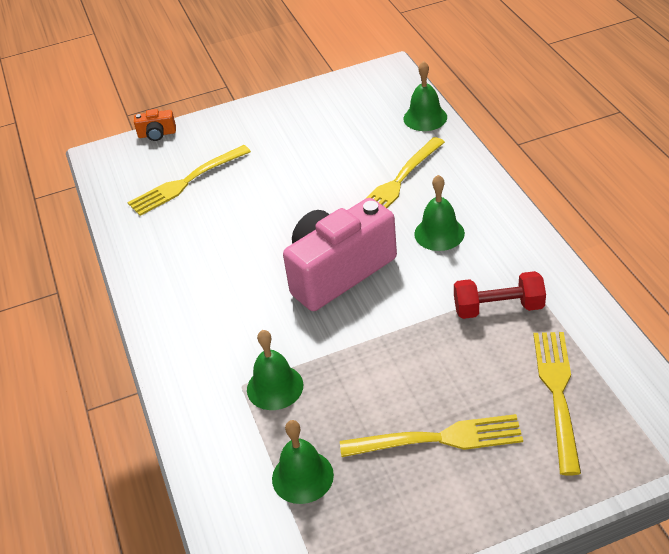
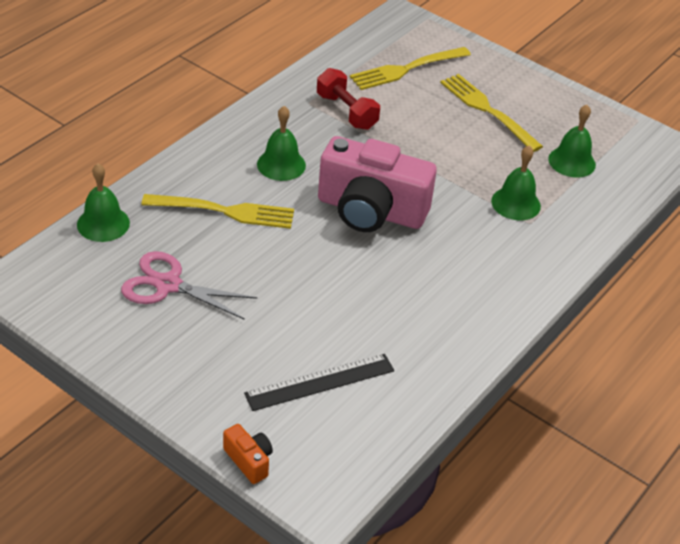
camera: 130 degrees left, 0 degrees up
yellow fork [127,145,251,216] -> black ruler [244,354,394,411]
none -> pink scissors [121,251,257,320]

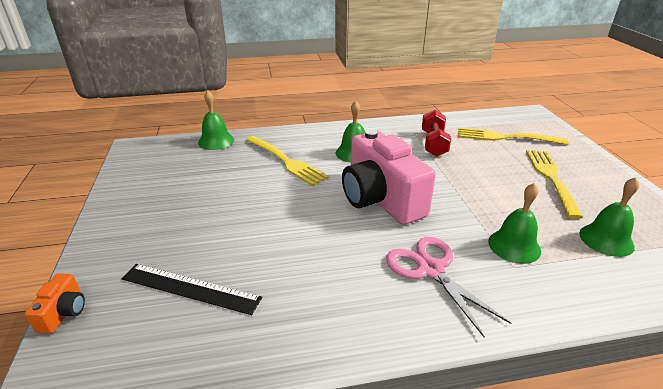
camera: 45 degrees right, 10 degrees down
pink scissors [121,251,257,320] -> pink scissors moved to [386,237,511,338]

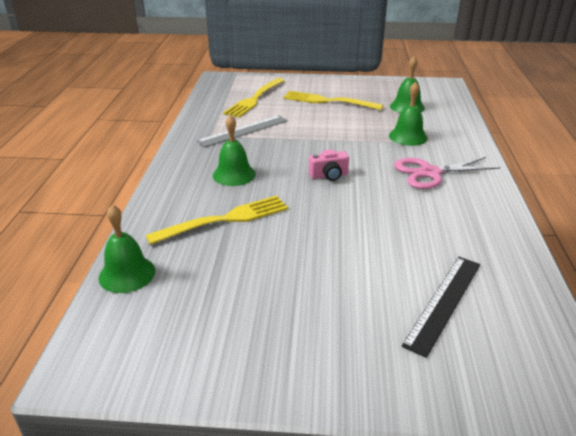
camera: 75 degrees left, 0 degrees up
orange camera [25,273,85,334] -> none
pink camera [342,129,436,225] -> pink camera [309,149,349,181], size x0.41
red dumbbell [422,110,451,157] -> grey ruler [197,115,288,147]

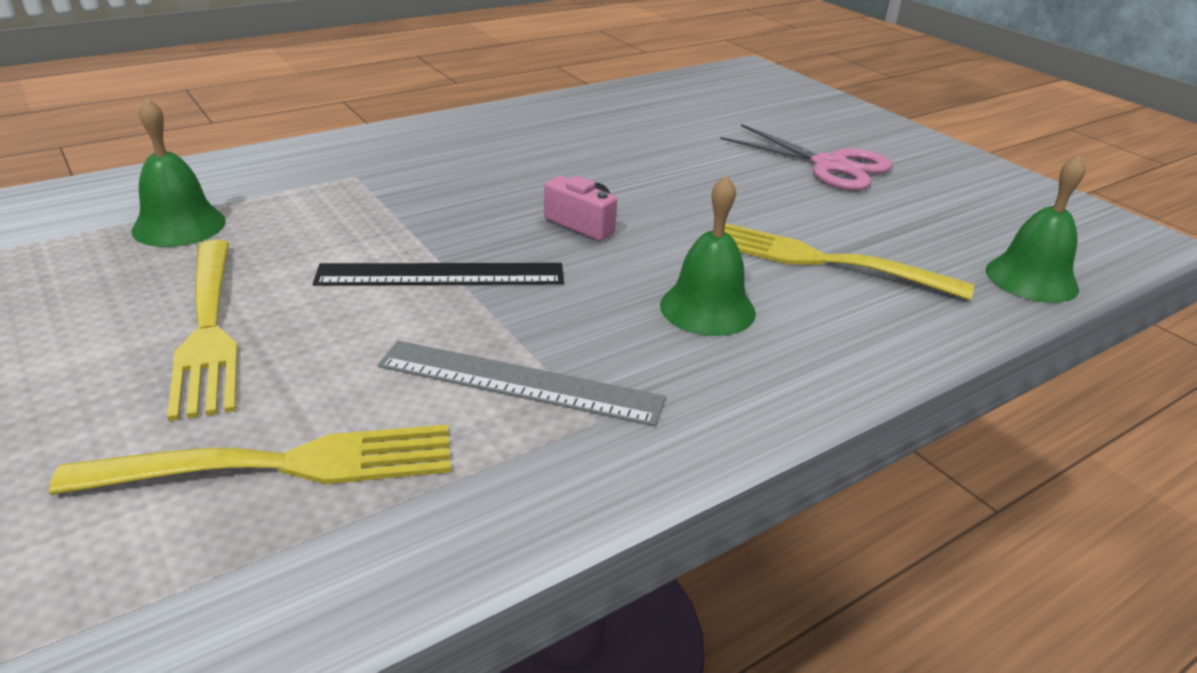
camera: 130 degrees left, 0 degrees up
green bell [389,82,428,146] -> none
pink scissors [394,157,500,189] -> pink scissors moved to [720,124,893,191]
black ruler [402,257,480,358] -> black ruler moved to [313,263,564,285]

